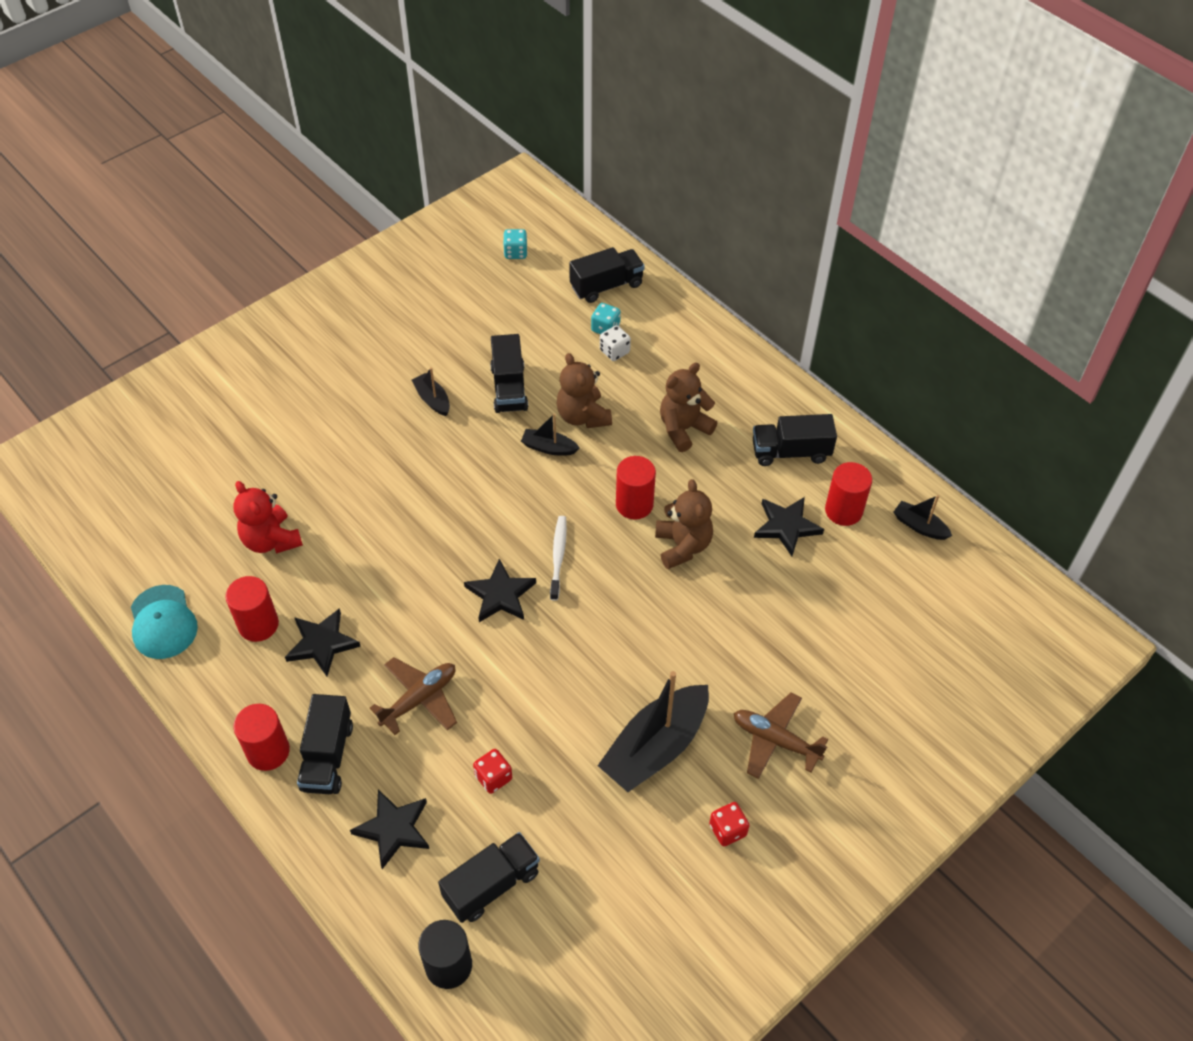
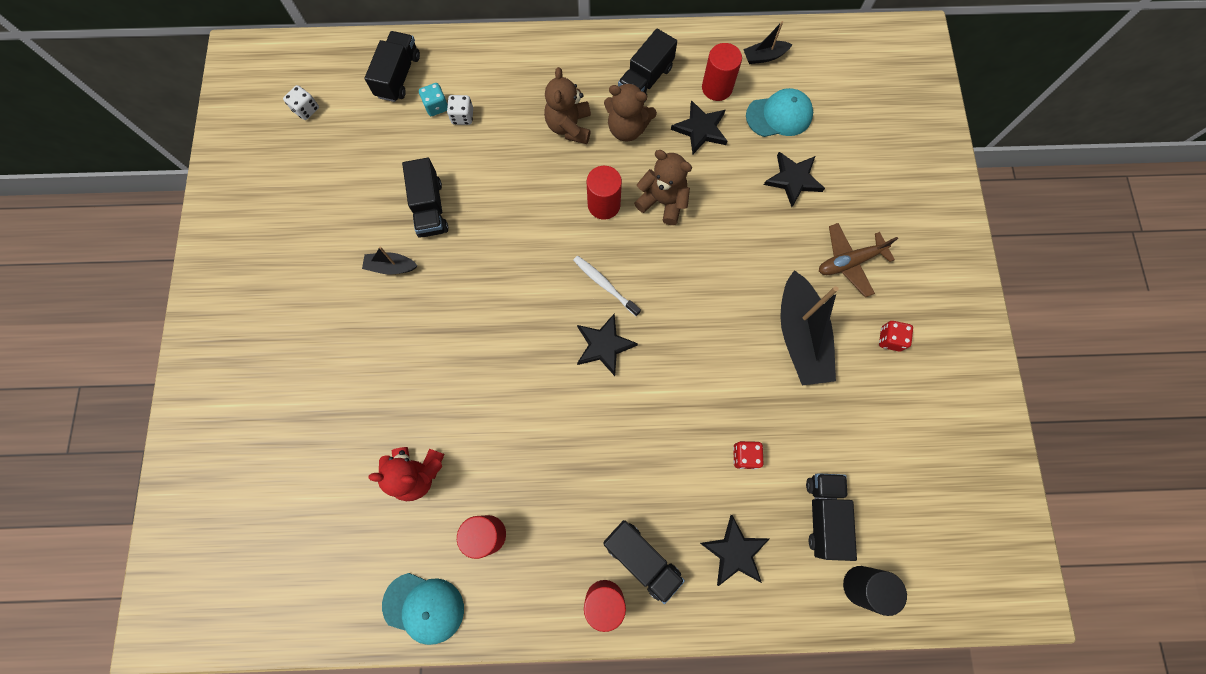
camera: 50 degrees left, 20 degrees up
black star [285,608,361,676] -> black star moved to [764,152,825,207]
brown plane [370,657,457,735] -> none
black truck [490,334,528,413] -> black truck turned 45 degrees clockwise [402,158,448,238]
turquoise dice [503,229,527,259] -> white dice [283,85,319,120]
black boat [521,413,580,456] -> none
brown teddy bear [557,353,612,428] -> brown teddy bear moved to [604,83,657,142]
none -> turquoise cap [746,88,813,137]

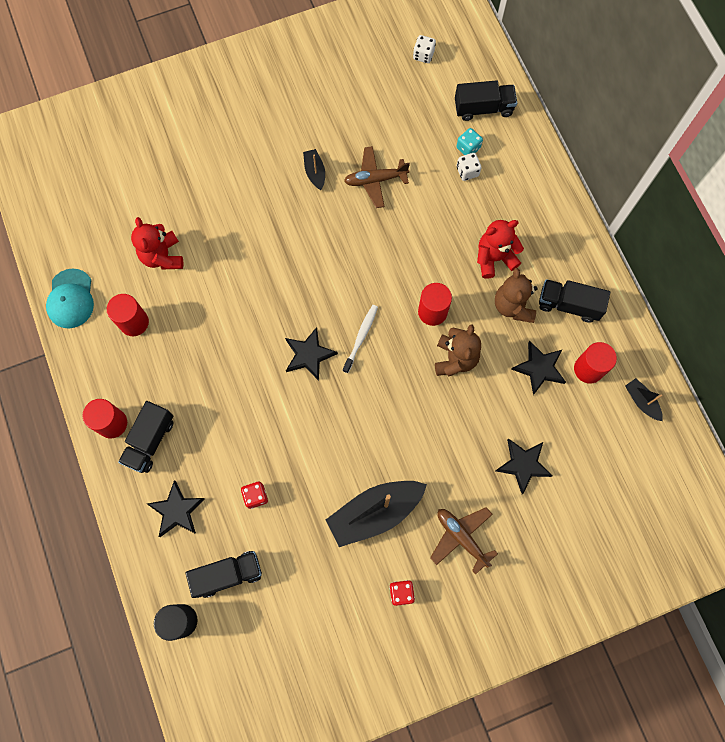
camera: 70 degrees right, 0 degrees up
black truck [402,158,448,238] -> brown plane [344,146,410,208]
brown teddy bear [544,67,591,144] -> red teddy bear [477,220,524,279]
turquoise cap [746,88,813,137] -> none

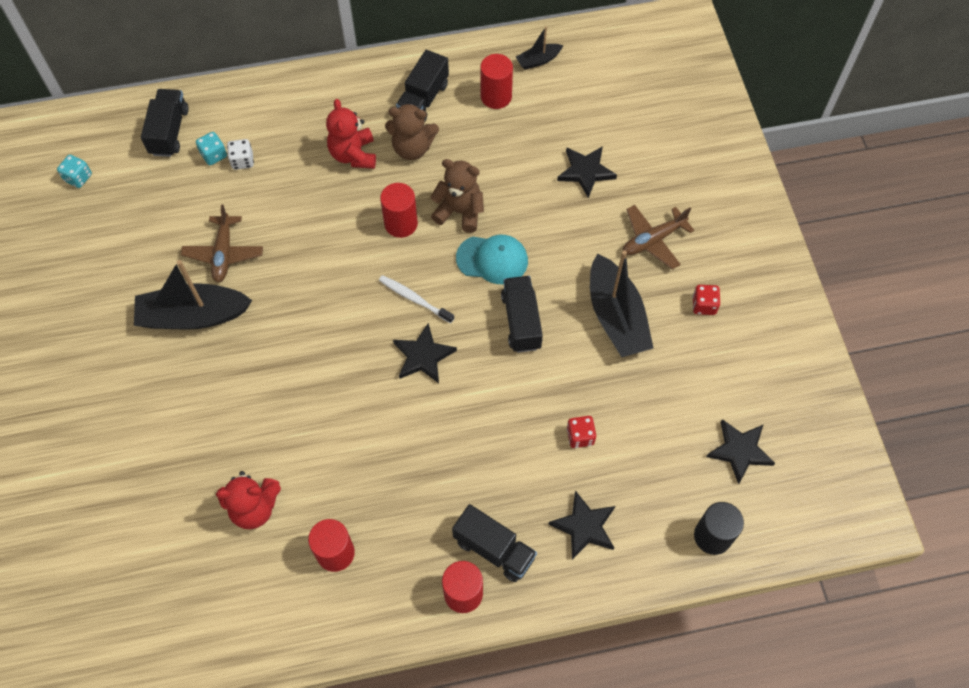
camera: 80 degrees left, 10 degrees down
turquoise cap [46,268,94,328] -> turquoise cap moved to [456,235,528,284]
black truck [185,551,262,598] -> black truck moved to [501,276,543,353]
black boat [303,149,325,190] -> black boat [134,260,252,329], size x2.07
white dice [413,35,436,63] -> turquoise dice [57,155,92,188]
black star [511,341,566,395] -> black star moved to [706,419,775,484]

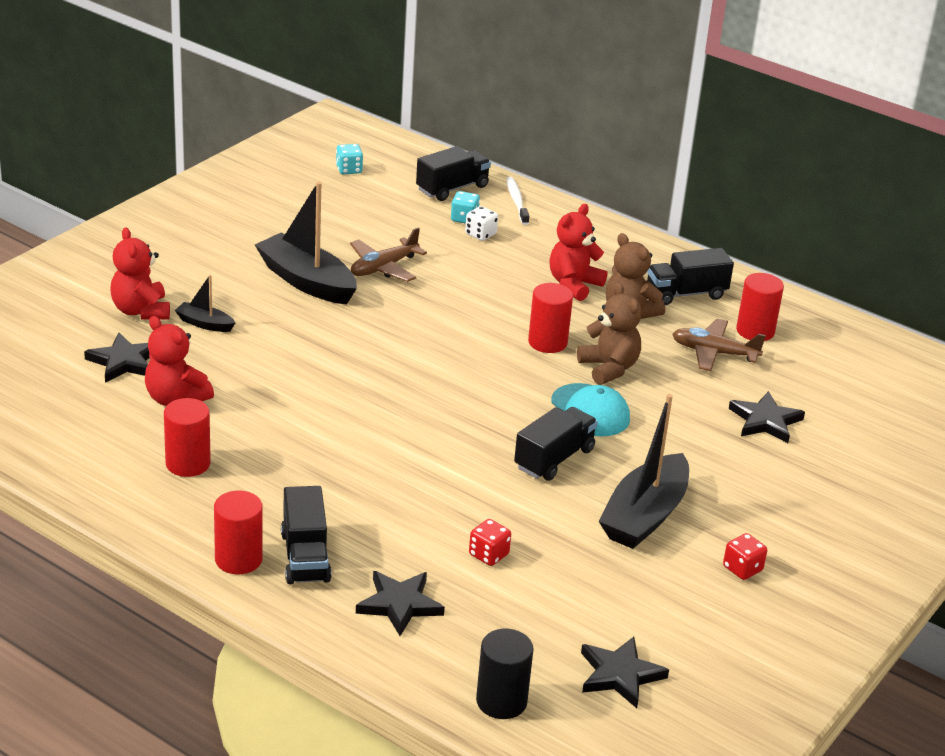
camera: 45 degrees right, 30 degrees down
white toothbrush [379,275,454,324] -> white toothbrush moved to [506,177,529,225]
black star [393,323,457,383] -> black star moved to [84,332,149,383]
black boat [516,26,563,70] -> black boat moved to [175,275,235,332]
brown plane [623,205,694,269] -> brown plane moved to [672,319,766,371]
none -> red teddy bear [110,228,170,319]

